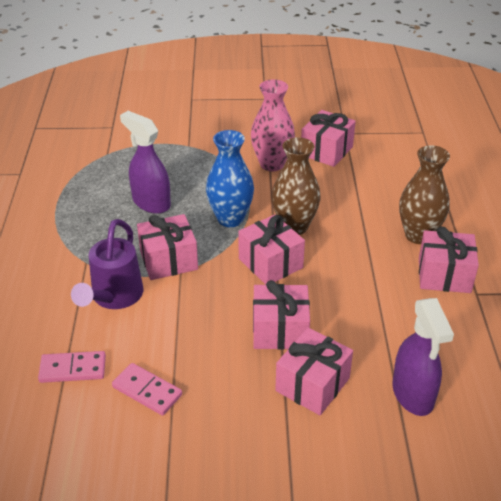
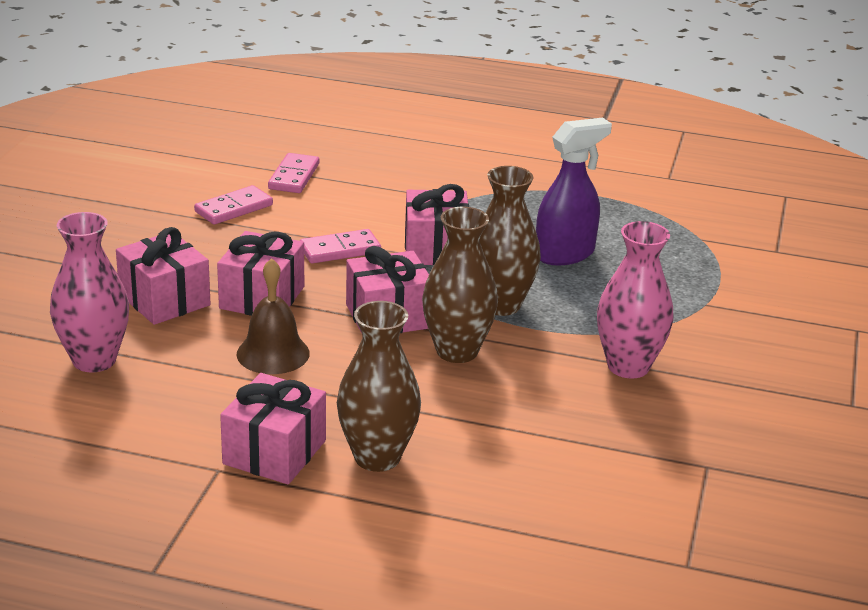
camera: 105 degrees right, 10 degrees down
purple watering can [71,219,143,309] -> none
blue vase [206,130,254,227] -> brown vase [480,166,541,316]
pink gift [301,110,356,167] -> none
purple spray bottle [392,298,454,416] -> pink vase [50,212,129,372]
none -> brown bell [237,258,310,374]
none -> pink domino [300,229,381,264]

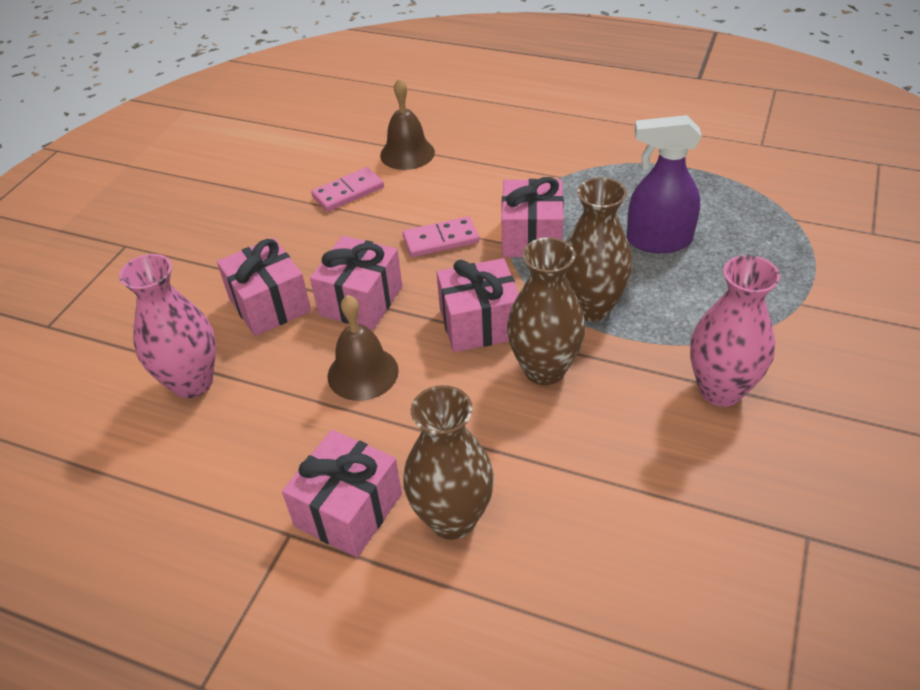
camera: 10 degrees right, 15 degrees up
pink domino [268,153,319,193] -> brown bell [380,78,435,170]
purple spray bottle [536,118,612,265] -> purple spray bottle turned 150 degrees counterclockwise [626,115,702,253]

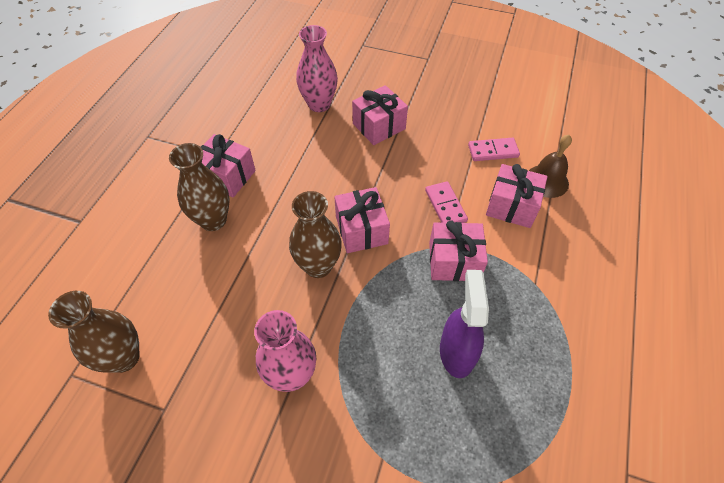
camera: 85 degrees right, 10 degrees up
pink gift [310,236,402,330] -> pink gift moved to [486,164,548,228]
pink domino [311,167,384,212] -> pink domino turned 60 degrees counterclockwise [468,138,520,161]
brown bell [327,295,399,401] -> none
brown vase [566,177,633,321] -> brown vase moved to [48,291,140,373]

